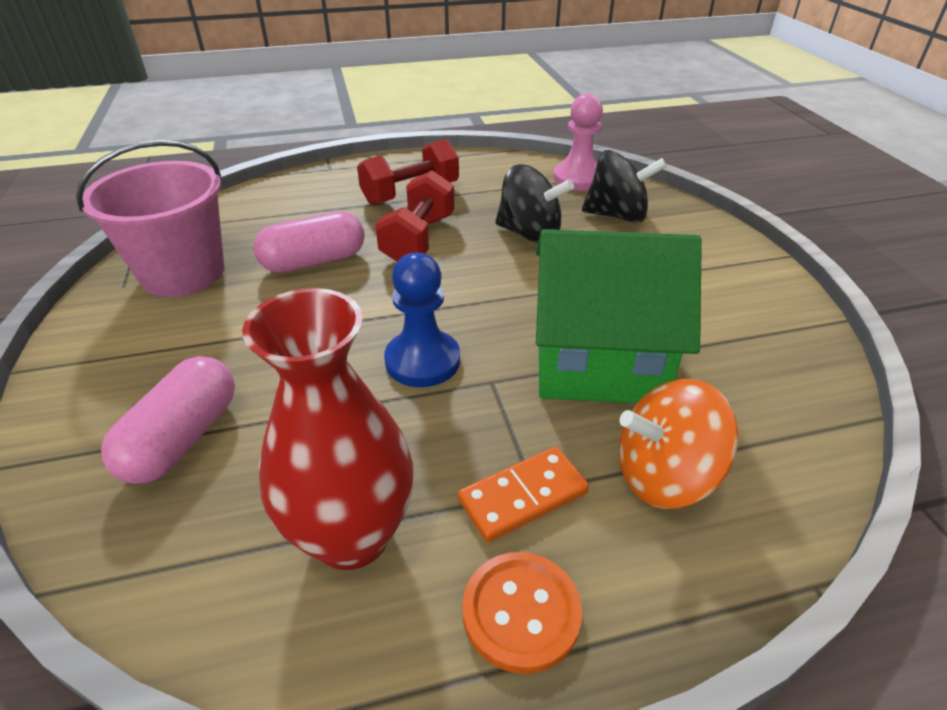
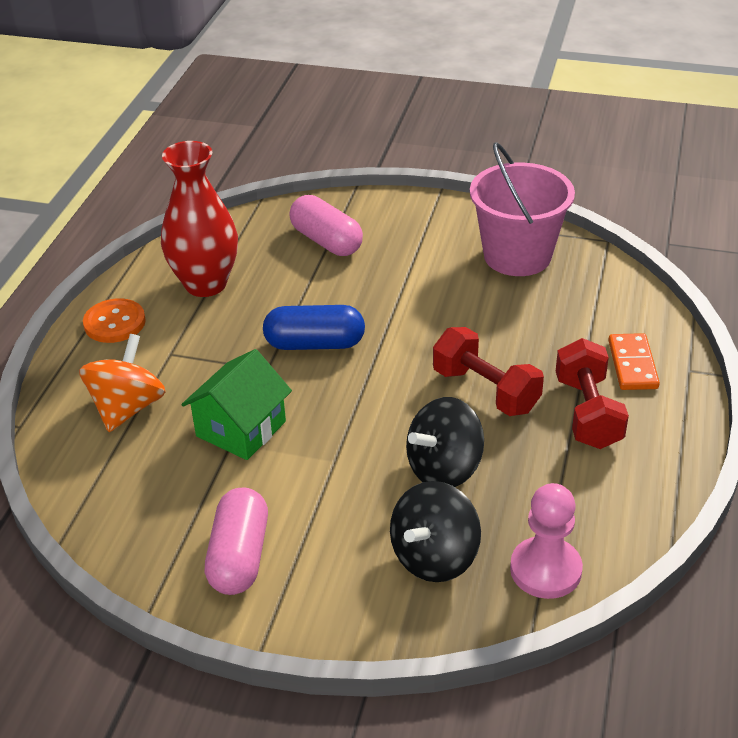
camera: 120 degrees right, 0 degrees up
pink capsule [253,211,365,273] -> pink capsule moved to [205,487,268,595]
blue pawn [384,252,460,387] -> blue capsule [263,305,365,350]
orange domino [458,447,589,542] -> orange domino moved to [608,333,660,390]
green house [536,229,702,403] -> green house [182,349,292,460], size x0.65

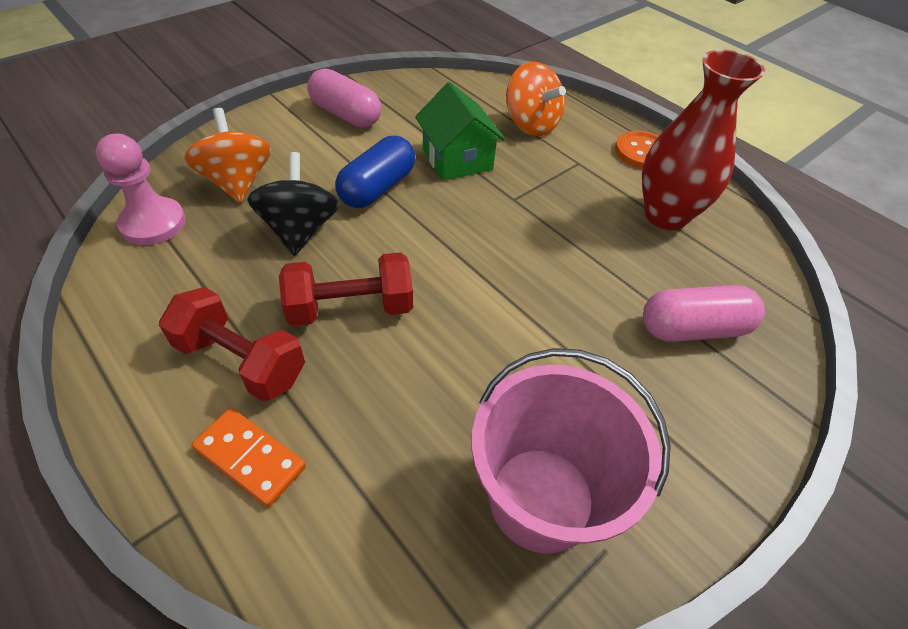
camera: 120 degrees right, 10 degrees up
blue capsule [263,305,365,350] -> blue capsule moved to [335,136,415,208]
black spinning top [390,481,481,582] -> orange spinning top [184,108,271,203]

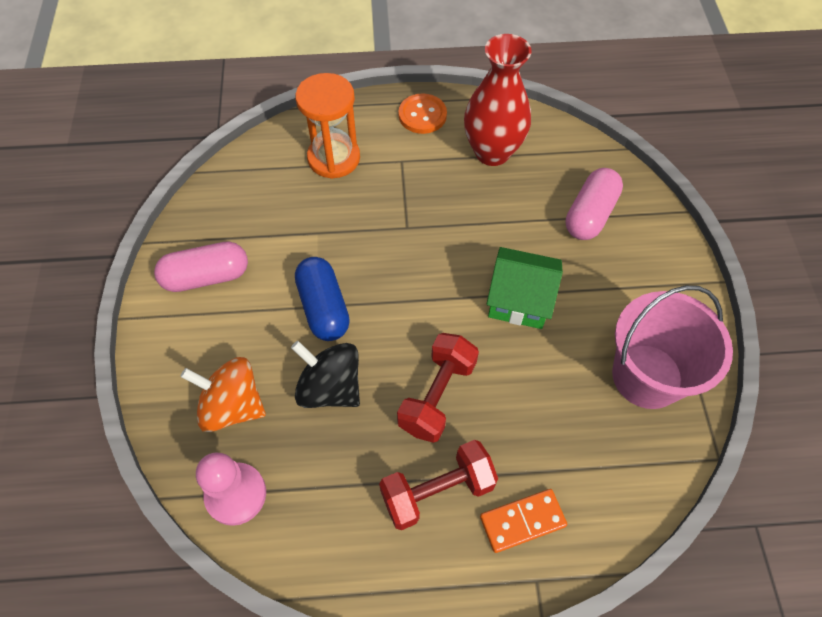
camera: 50 degrees left, 10 degrees up
green house [415,82,505,181] -> green house moved to [487,247,563,329]
orange spinning top [506,62,566,136] -> orange hourglass [295,73,360,179]

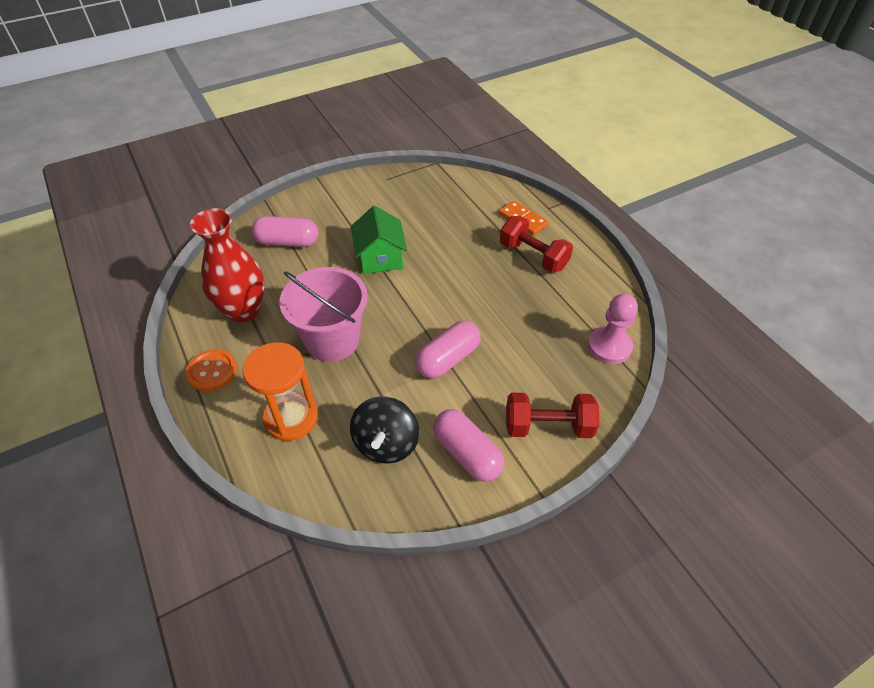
camera: 115 degrees left, 10 degrees down
orange spinning top [181,357,266,432] -> none
black spinning top [291,341,360,408] -> black spinning top moved to [350,396,419,464]
blue capsule [295,257,350,341] -> pink capsule [415,320,481,379]
red dumbbell [397,333,479,443] -> red dumbbell moved to [506,393,599,438]
pink bucket [612,285,733,409] -> pink bucket moved to [280,267,368,362]

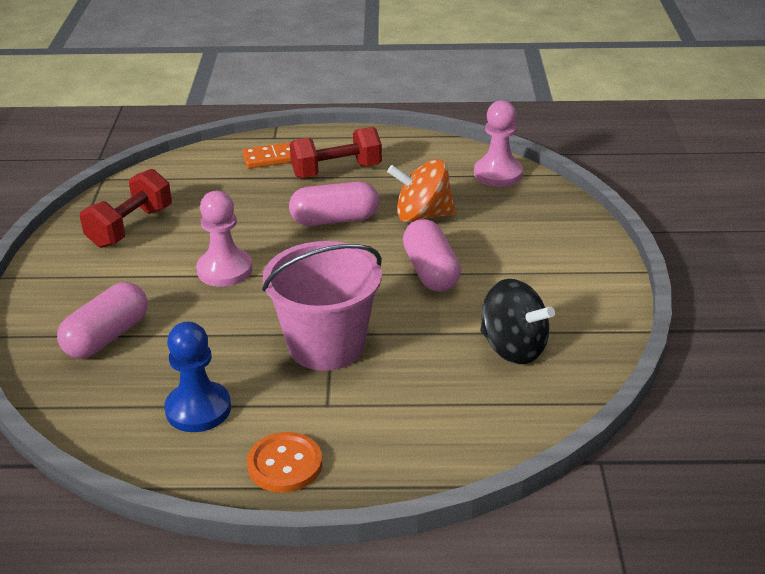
camera: 60 degrees left, 15 degrees down
red vase [190,208,265,322] -> blue pawn [165,322,231,432]
orange hourglass [242,342,318,441] -> none
green house [351,206,407,274] -> pink pawn [196,191,252,287]
pink capsule [433,409,504,482] -> pink capsule moved to [289,181,379,226]
red dumbbell [506,393,599,438] -> red dumbbell moved to [80,169,172,248]
none -> orange spinning top [387,159,456,223]

